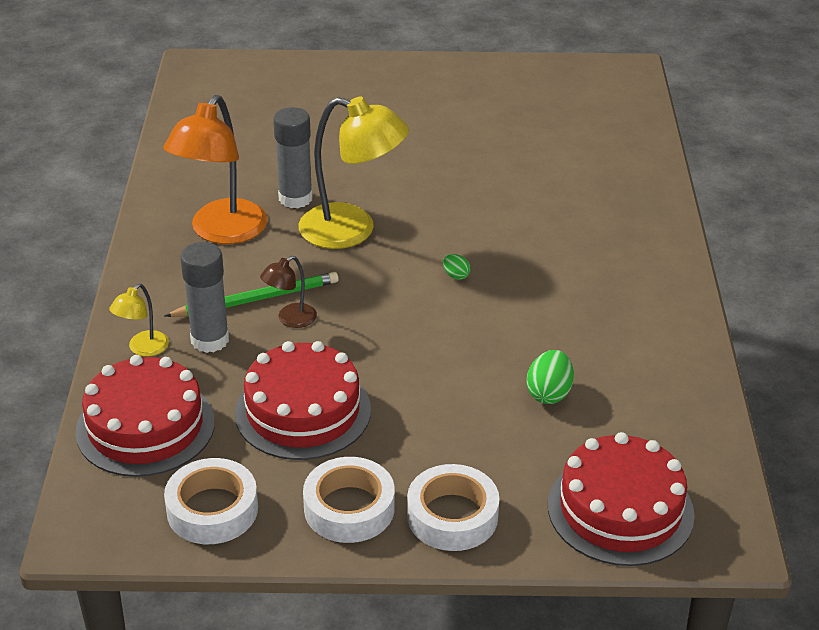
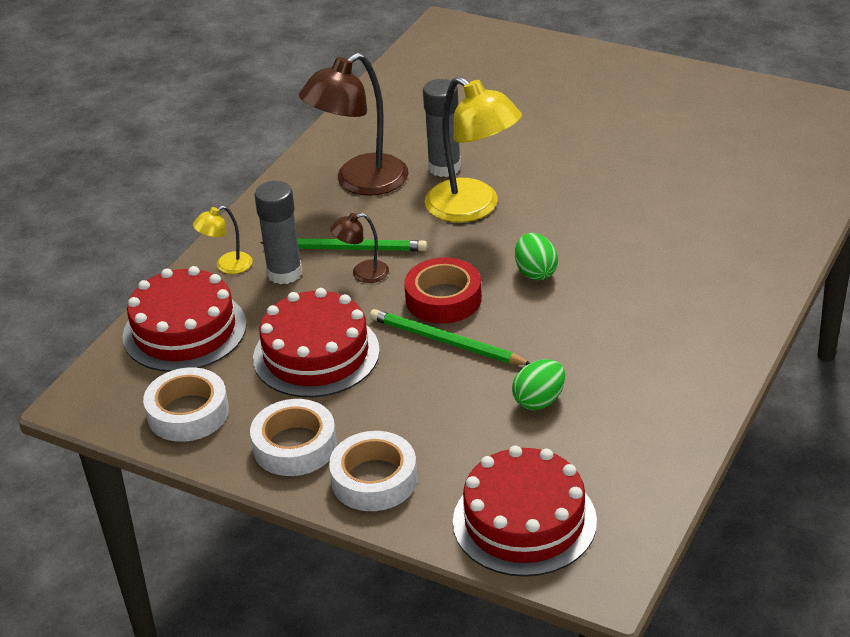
camera: 30 degrees right, 0 degrees up
orange lamp [164,95,267,244] -> brown lamp [299,53,409,196]
green egg [443,254,471,280] -> green egg [515,233,558,280], size x1.77
none -> green pencil [370,309,530,365]
none -> red tape [404,258,482,324]

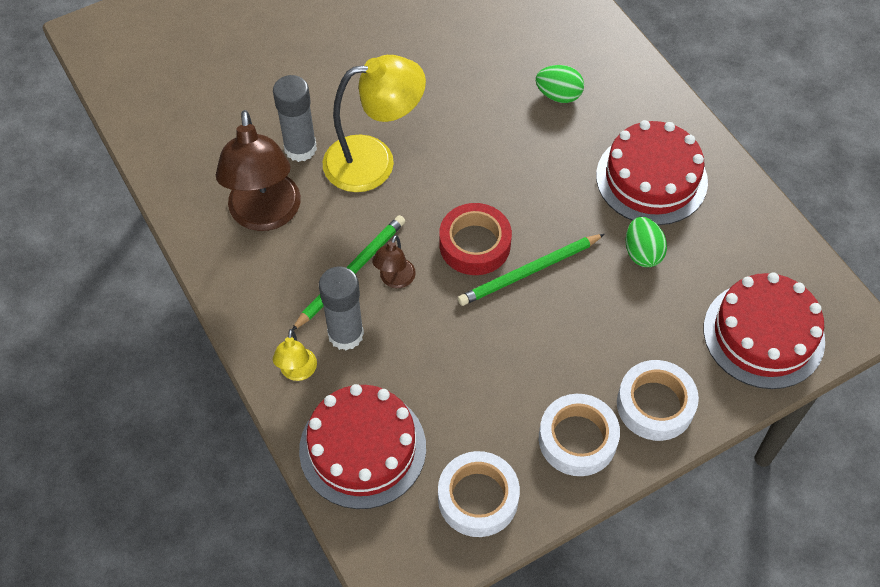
camera: 60 degrees left, 20 degrees up
red cake [253,288,380,397] -> red cake moved to [596,120,708,225]
green egg [515,233,558,280] -> green egg moved to [536,65,584,103]

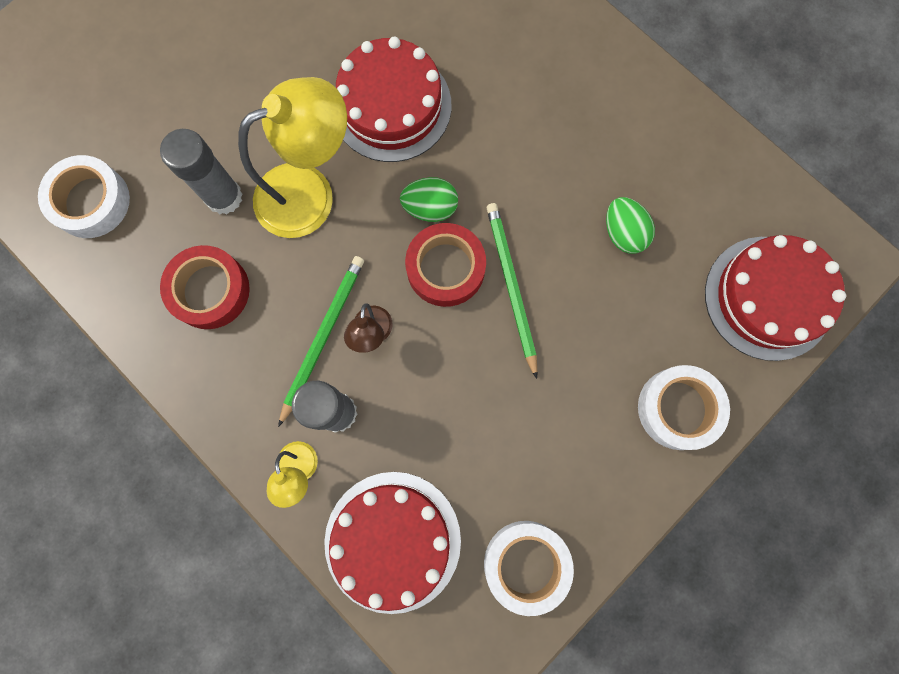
camera: 15 degrees left, 20 degrees up
brown lamp [216,110,301,231] -> red tape [160,245,250,329]
green pencil [458,234,605,306] -> green pencil turned 120 degrees clockwise [487,203,538,379]
green egg [536,65,584,103] -> green egg moved to [400,177,458,222]
white tape [539,394,620,476] -> white tape moved to [38,155,130,238]
red cake [596,120,708,225] -> red cake moved to [336,37,451,162]

